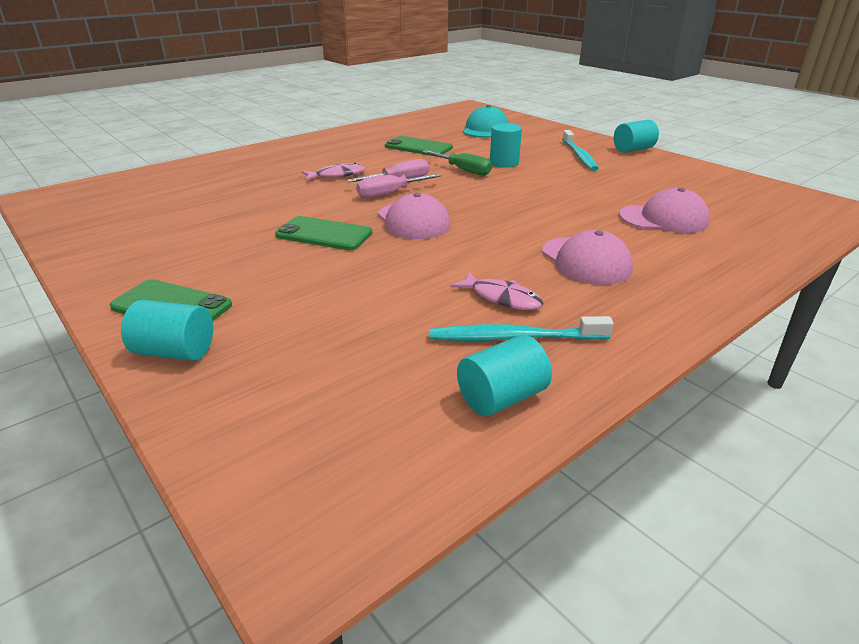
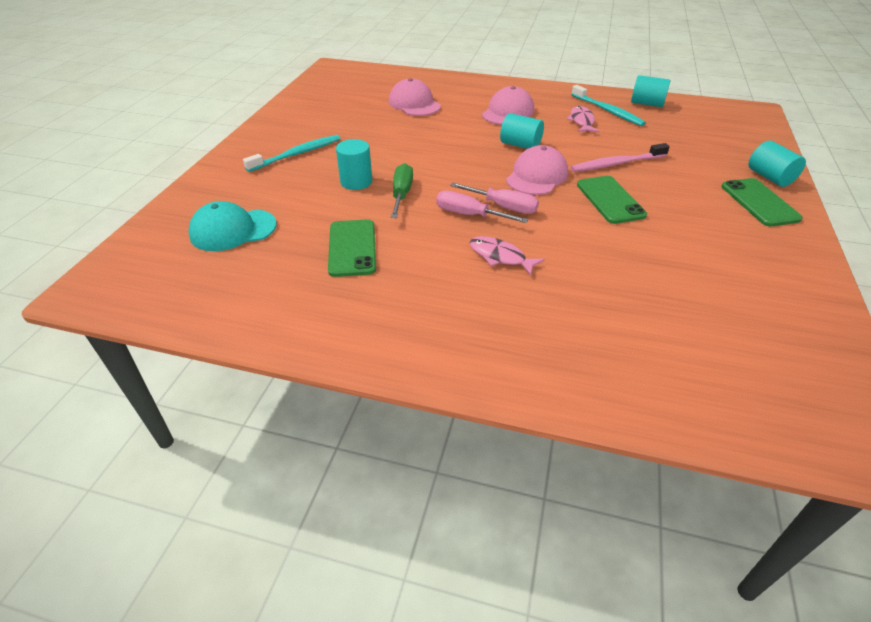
camera: 125 degrees left, 10 degrees up
turquoise cylinder [614,120,659,153] -> turquoise cylinder moved to [500,113,544,149]
none -> pink toothbrush [571,143,670,172]

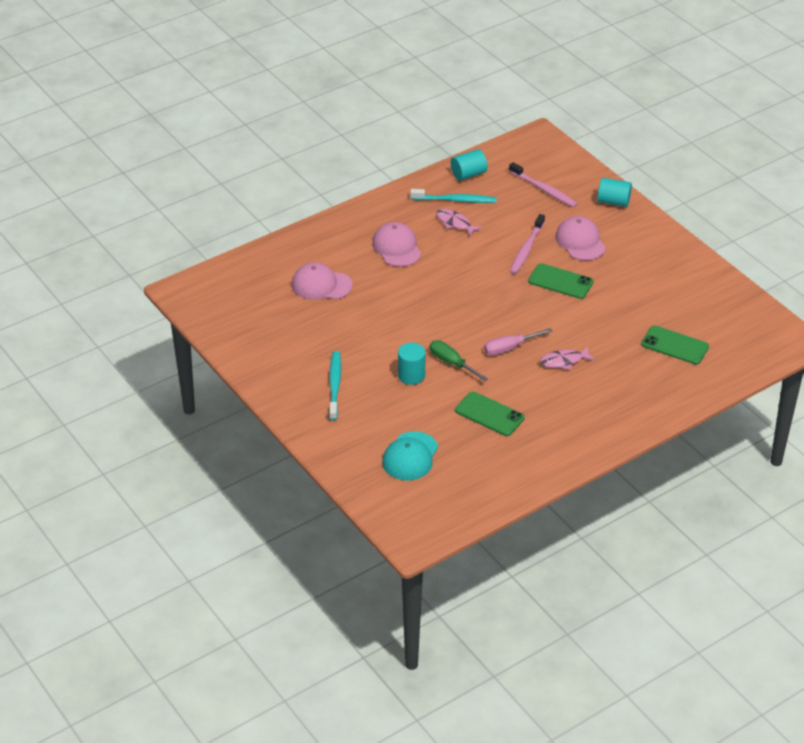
camera: 50 degrees left, 0 degrees up
pink screwdriver [450,183,539,214] -> none
turquoise cylinder [500,113,544,149] -> none
pink cap [506,145,568,195] -> pink cap moved to [556,216,606,261]
green phone [722,178,803,226] -> green phone moved to [641,326,709,365]
none -> pink toothbrush [509,162,578,207]

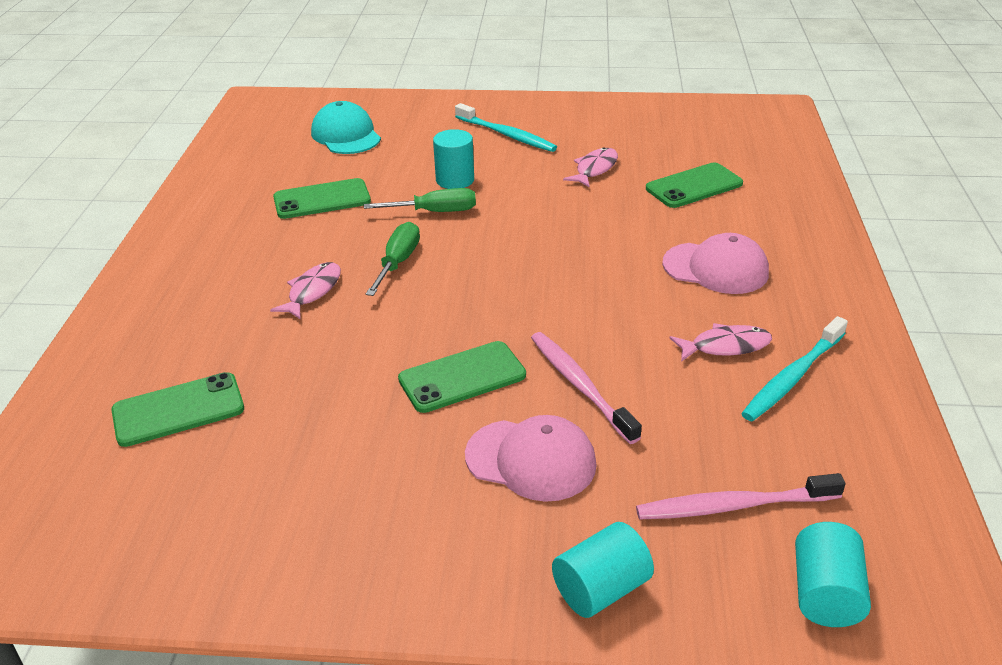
camera: 130 degrees right, 5 degrees down
pink cap [292,262,353,300] -> green phone [646,162,743,208]
turquoise cylinder [451,149,488,181] -> turquoise cylinder moved to [795,522,871,627]
pink screwdriver [484,328,552,356] -> green screwdriver [366,222,420,296]
none -> pink fish [563,147,618,188]

